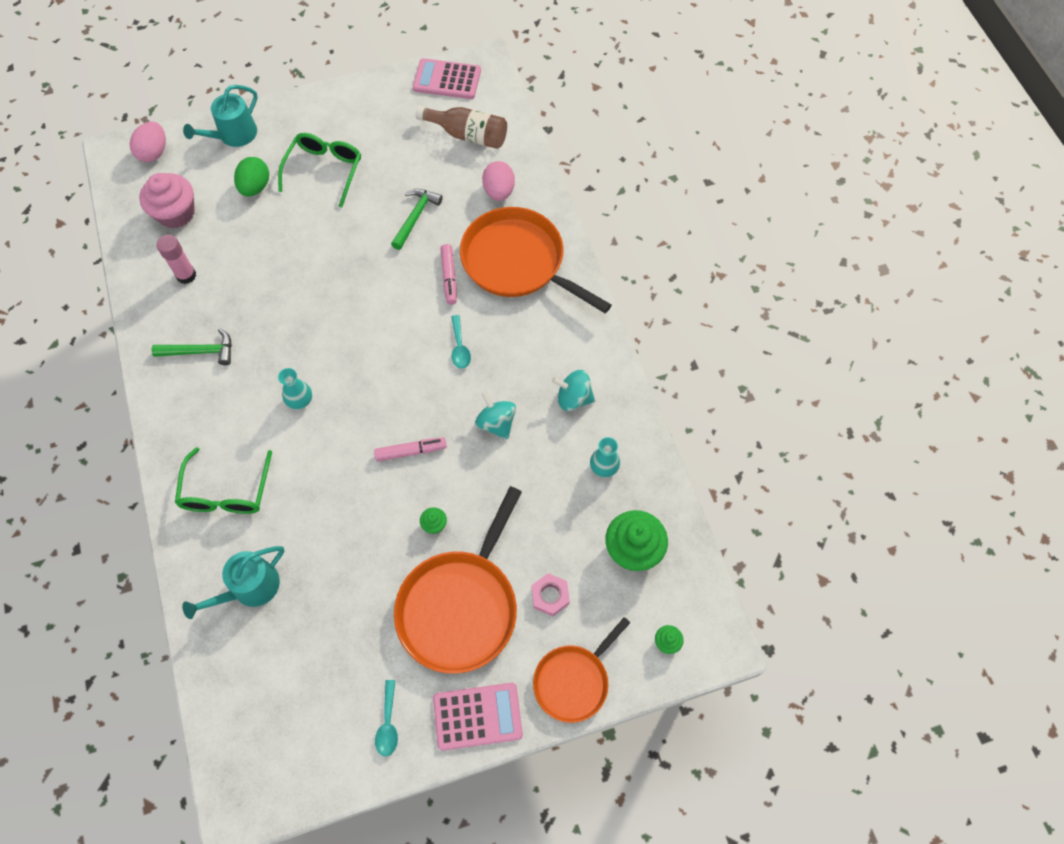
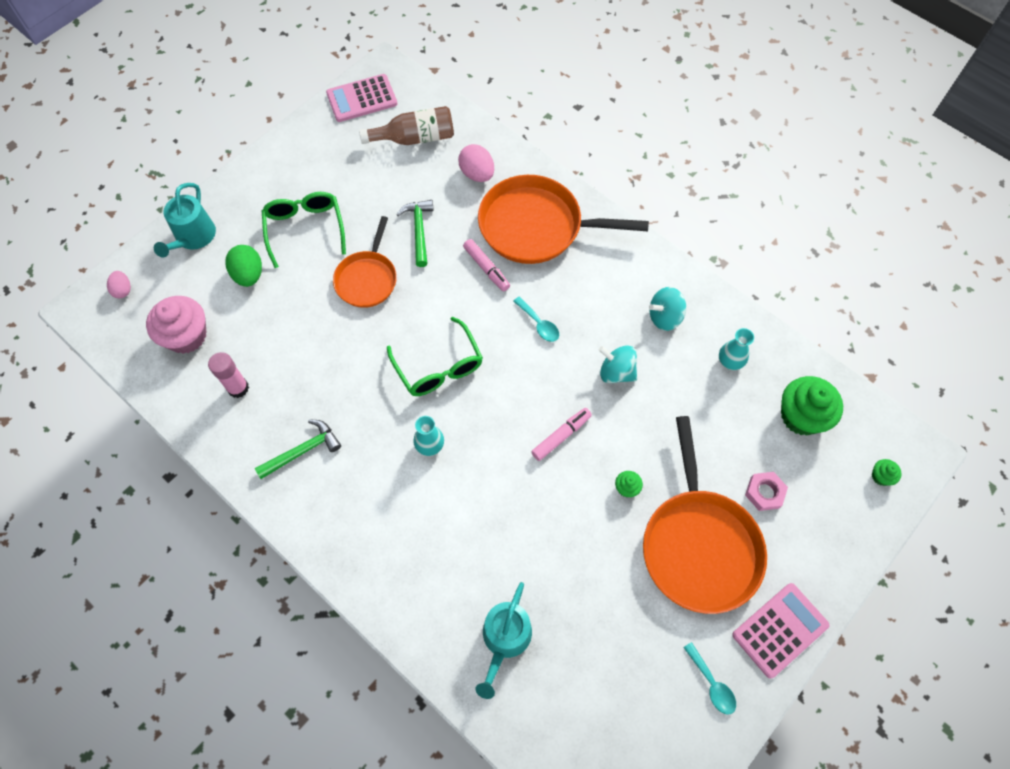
camera: 30 degrees left, 0 degrees up
pink egg [129,121,166,162] -> pink egg [107,271,131,298], size x0.62
green glasses [175,447,272,514] -> green glasses moved to [387,317,483,396]
orange pan [533,617,630,723] -> orange pan moved to [333,216,397,308]

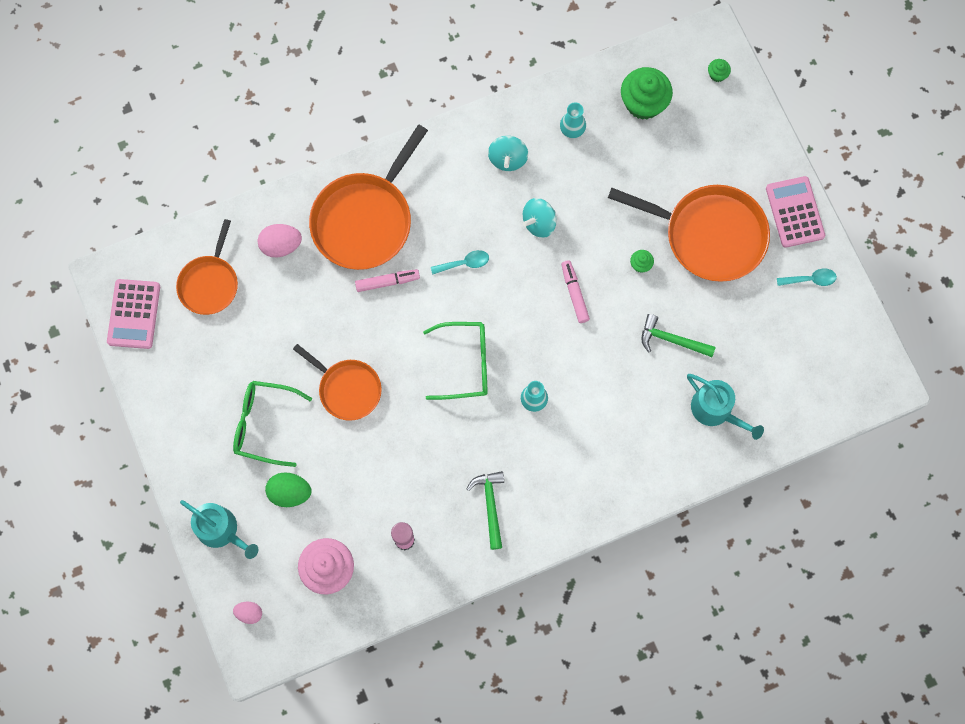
camera: 65 degrees left, 10 degrees up
brown bottle [359,106,454,145] -> orange pan [176,219,238,315]
green hammer [396,200,434,267] -> green hammer moved to [642,314,716,357]
pink nut [745,472,788,511] -> none

